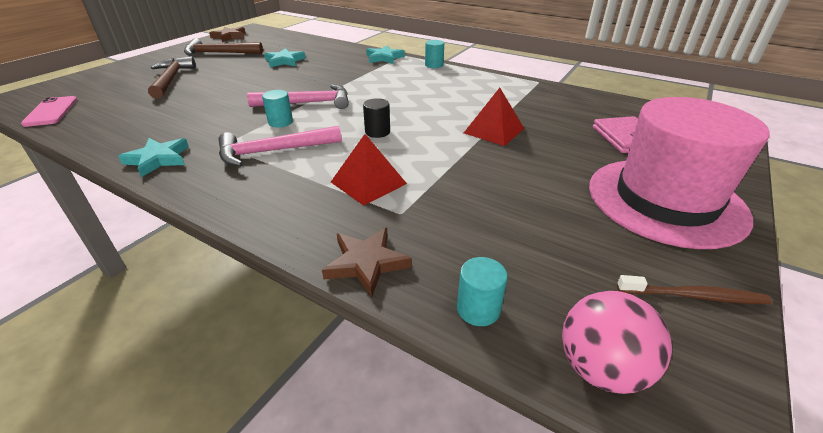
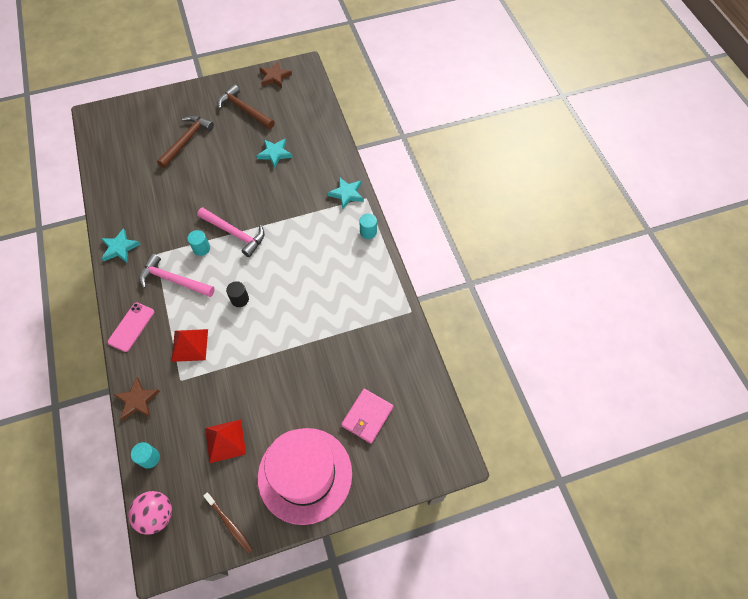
camera: 40 degrees right, 25 degrees up
pink phone [21,96,77,127] -> pink phone moved to [108,303,154,352]
red pyramid [464,88,524,146] -> red pyramid moved to [205,420,246,463]

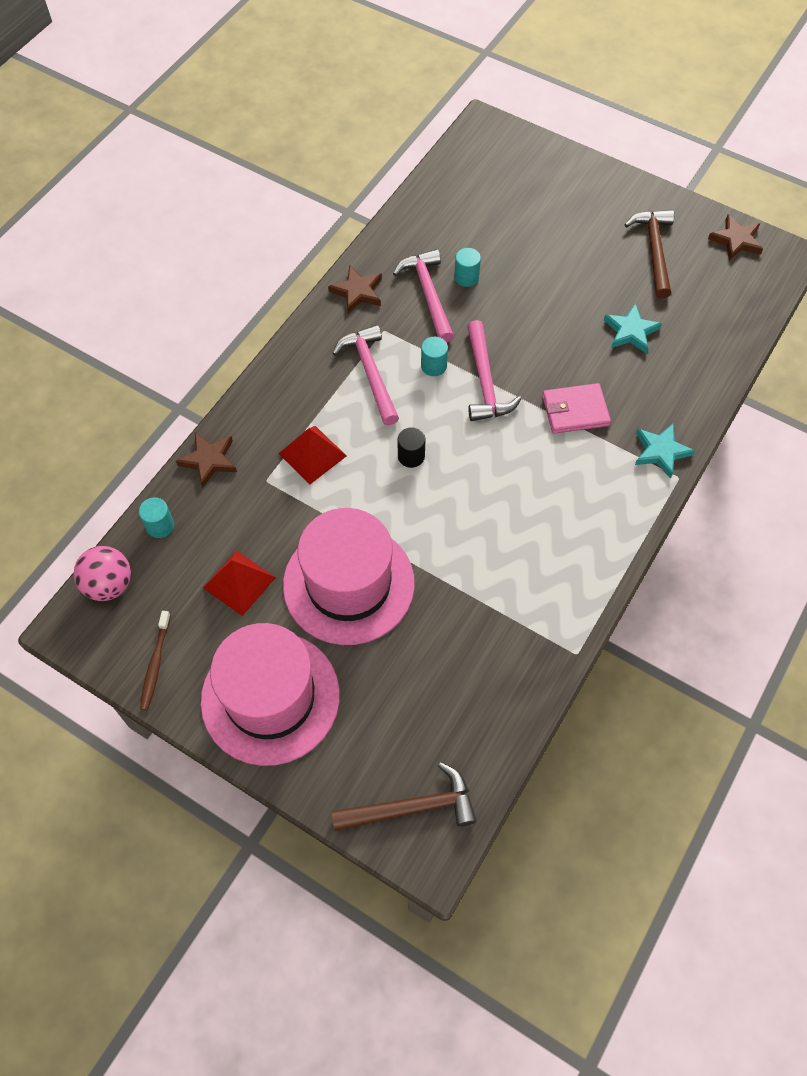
camera: 50 degrees right, 0 degrees up
turquoise star [101,228,140,263] -> brown star [328,265,382,313]
pink phone [108,303,154,352] -> none
brown hammer [157,115,214,168] -> brown hammer moved to [331,762,477,831]
pink wallet [341,389,393,444] -> pink wallet moved to [542,383,611,434]
turquoise cylinder [359,213,377,239] -> turquoise cylinder moved to [454,248,481,287]
none -> pink hat [283,508,415,645]
none -> pink hammer [393,249,454,343]

